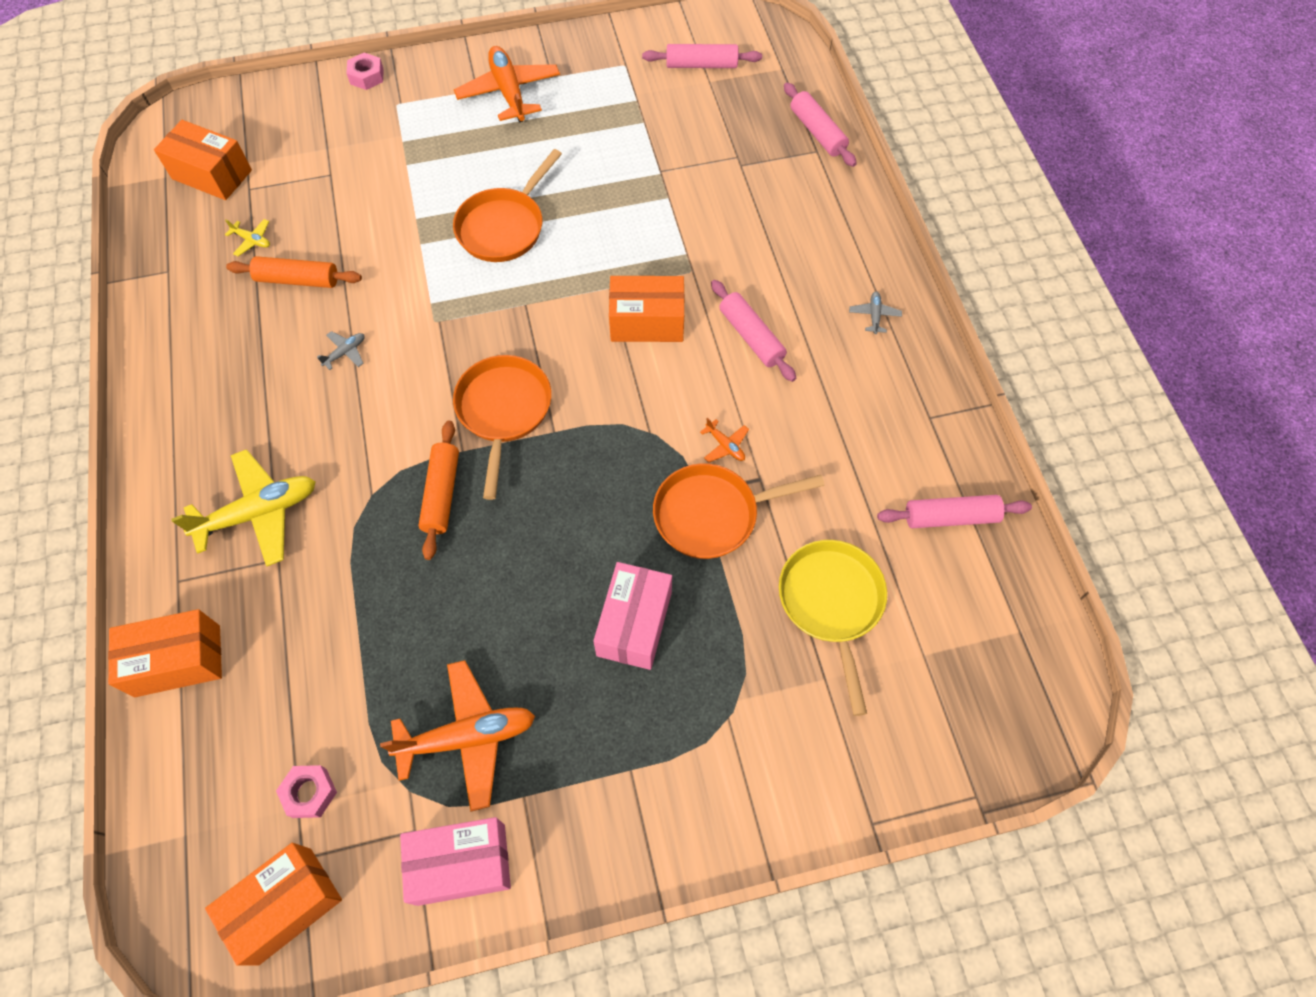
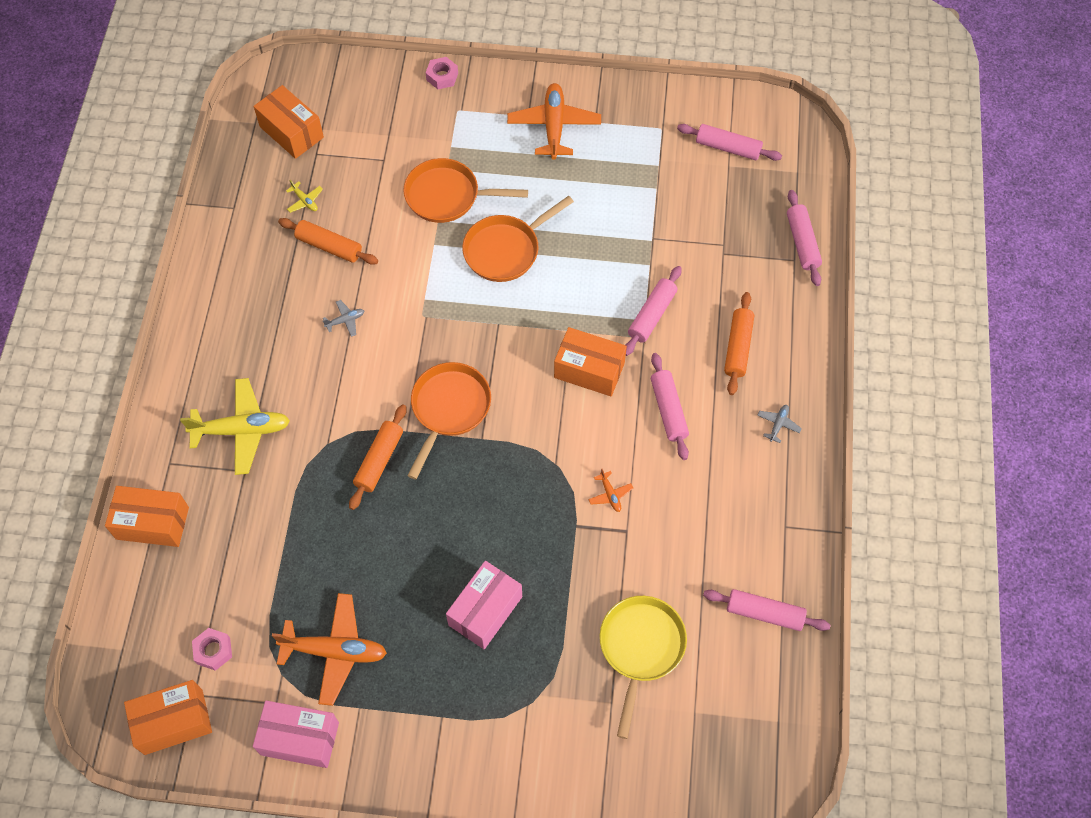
camera: 20 degrees right, 0 degrees up
orange pan [653,463,825,559] -> orange pan moved to [403,158,528,223]
none -> pink rolling pin [626,266,682,356]
none -> orange rolling pin [724,292,754,395]

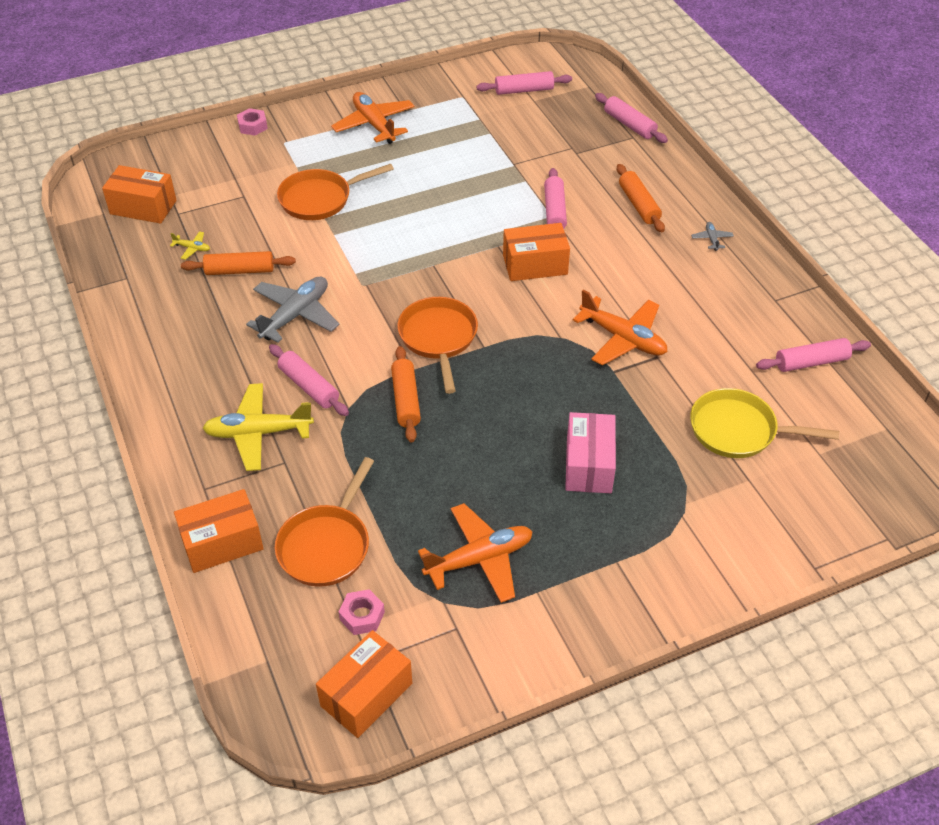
camera: 30 degrees left, 15 degrees down
yellow plane [180,378,290,475] -> yellow plane turned 150 degrees counterclockwise [202,383,314,471]
pink box [253,700,339,768] -> none
grey plane [323,300,364,337] -> grey plane [246,276,340,343], size x2.30
orange pan [462,196,574,282] -> orange pan moved to [274,457,374,587]
orange plane [588,469,633,512] -> orange plane [573,289,667,365], size x2.30
yellow pan [600,596,687,739] -> yellow pan turned 60 degrees counterclockwise [690,388,839,458]
pink rolling pin [651,353,689,460] -> pink rolling pin moved to [269,344,349,416]

